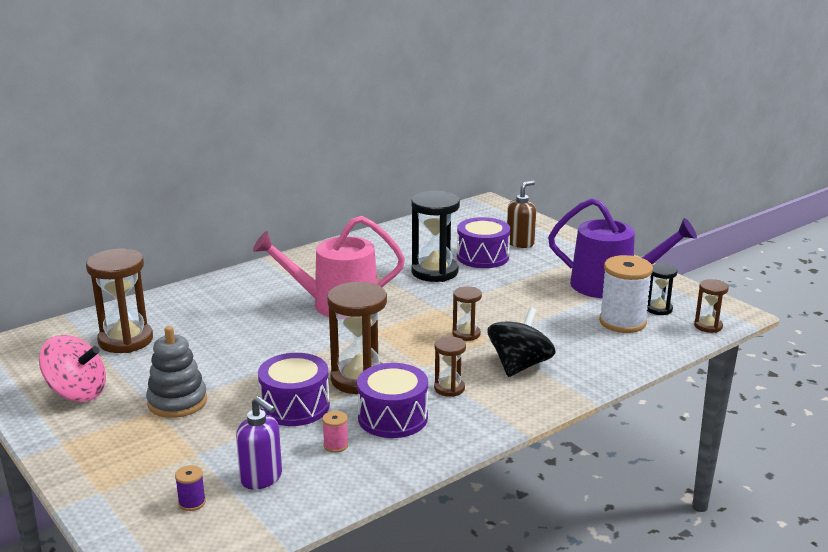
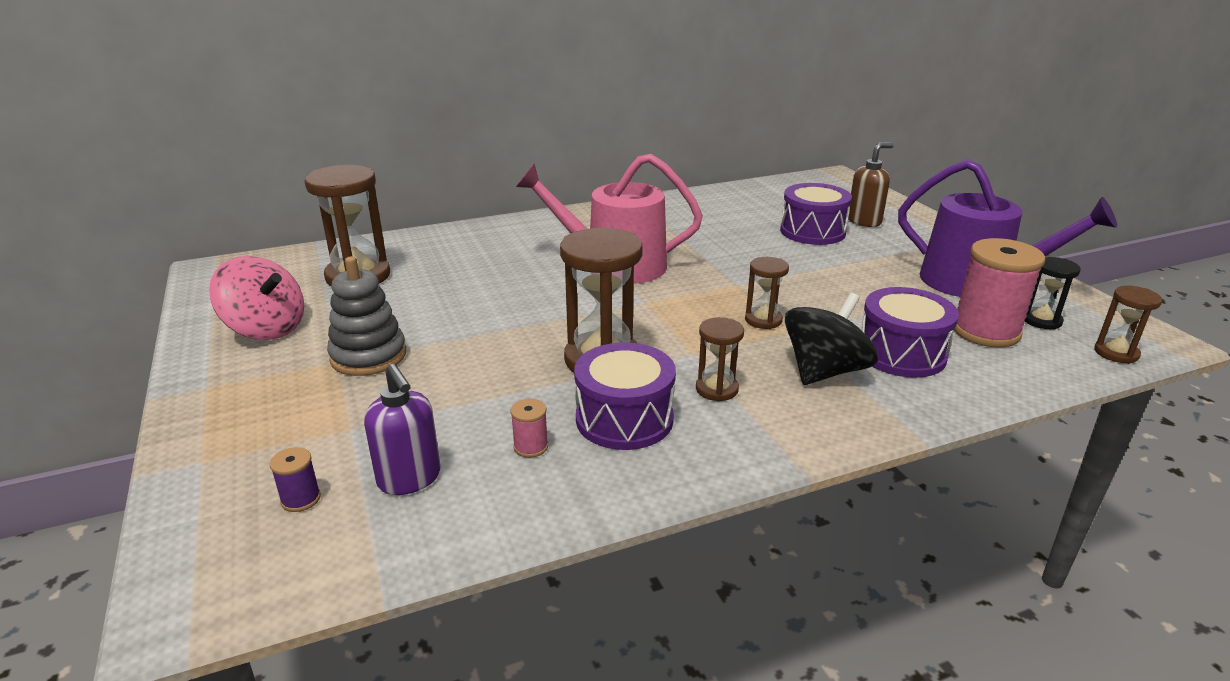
camera: 15 degrees right, 5 degrees up
purple drum [258,353,330,426] -> purple drum moved to [862,287,959,378]
black hourglass [411,191,460,282] -> none
white spool [599,255,653,333] -> pink spool [953,238,1045,348]

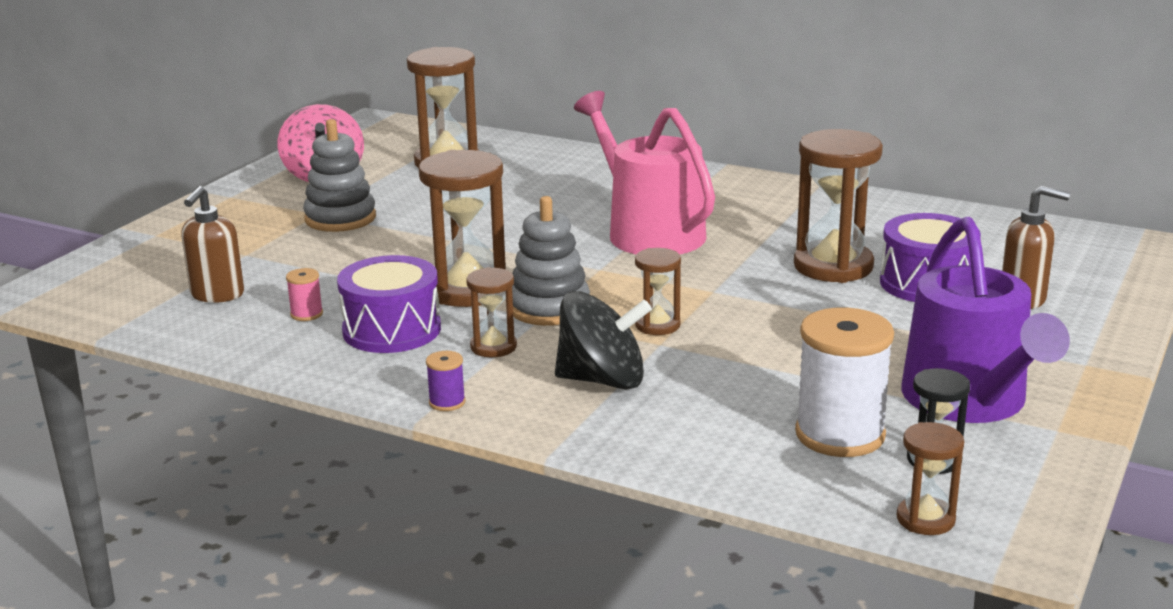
camera: 50 degrees right, 5 degrees down
purple spool [270,447,321,512] -> purple spool moved to [426,351,465,411]
purple soap dispenser [364,364,440,495] -> brown soap dispenser [181,186,244,303]
purple drum [862,287,959,378] -> none
pink spool [953,238,1045,348] -> white spool [795,308,894,457]
none -> grey stacking toy [512,196,590,326]
none -> brown hourglass [794,129,883,283]

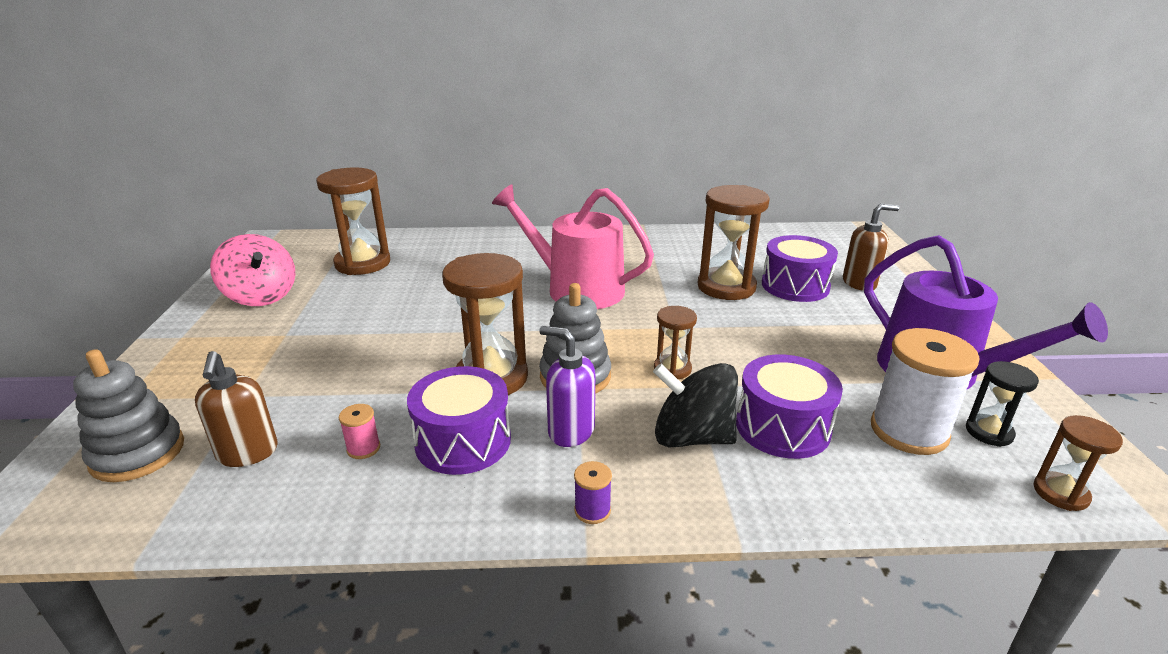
camera: 30 degrees left, 5 degrees up
grey stacking toy [303,119,376,232] -> grey stacking toy moved to [73,349,184,482]
brown hourglass [466,267,517,357] -> purple soap dispenser [539,326,595,447]
black spinning top [555,291,652,389] -> black spinning top turned 135 degrees counterclockwise [653,363,738,447]
none -> purple drum [736,354,843,459]

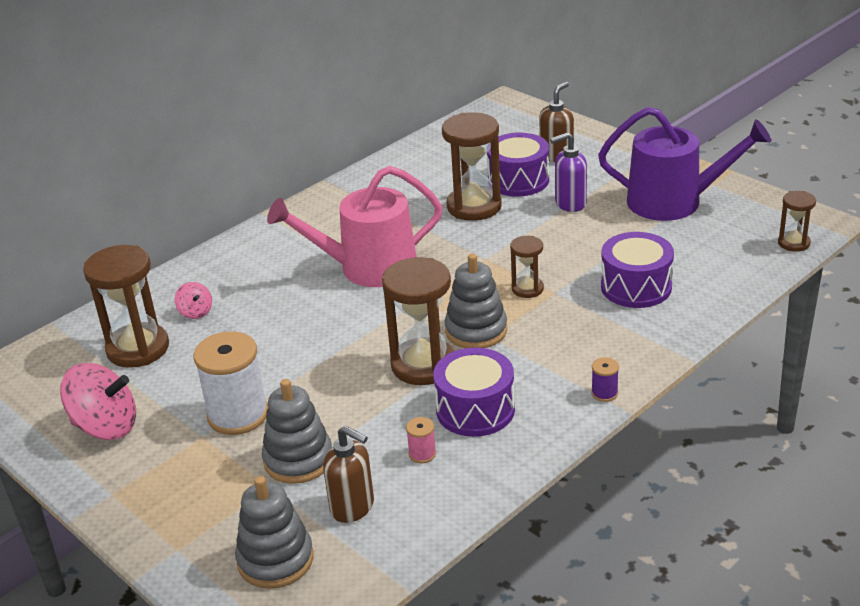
camera: 40 degrees left, 5 degrees up
purple soap dispenser [539,326,595,447] -> purple soap dispenser moved to [550,132,587,212]
black spinning top [653,363,738,447] -> none
white spool [871,328,980,455] -> white spool moved to [193,332,268,435]
black hourglass [966,361,1039,447] -> none
none -> pink spinning top [175,282,212,319]
none -> grey stacking toy [262,379,332,484]

